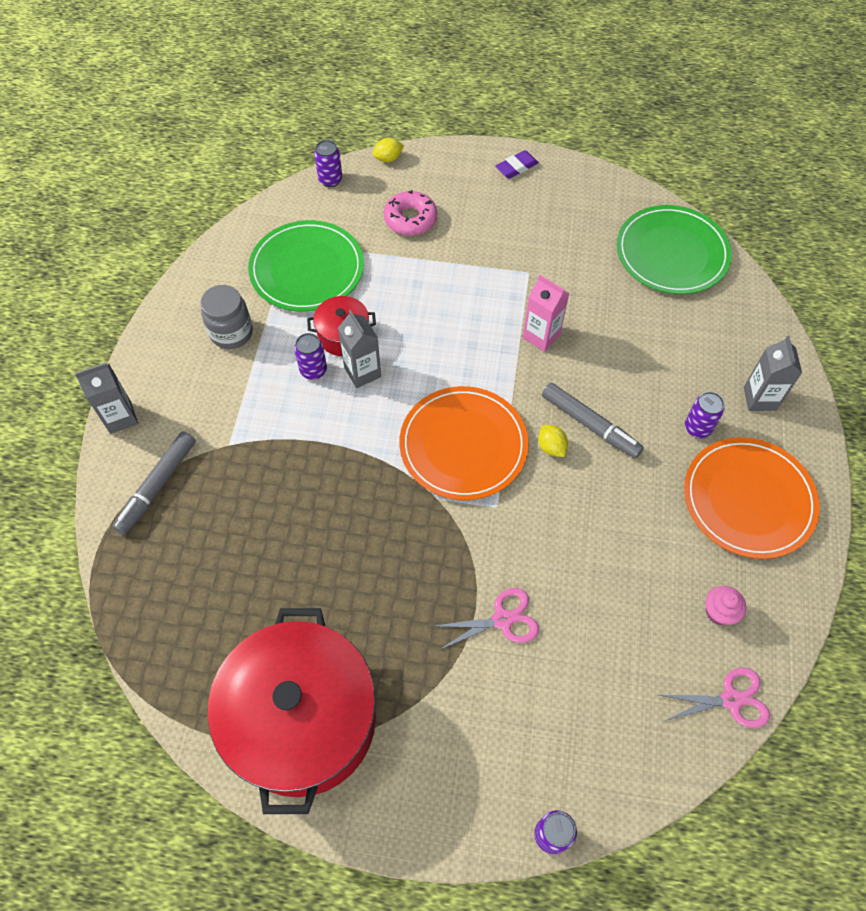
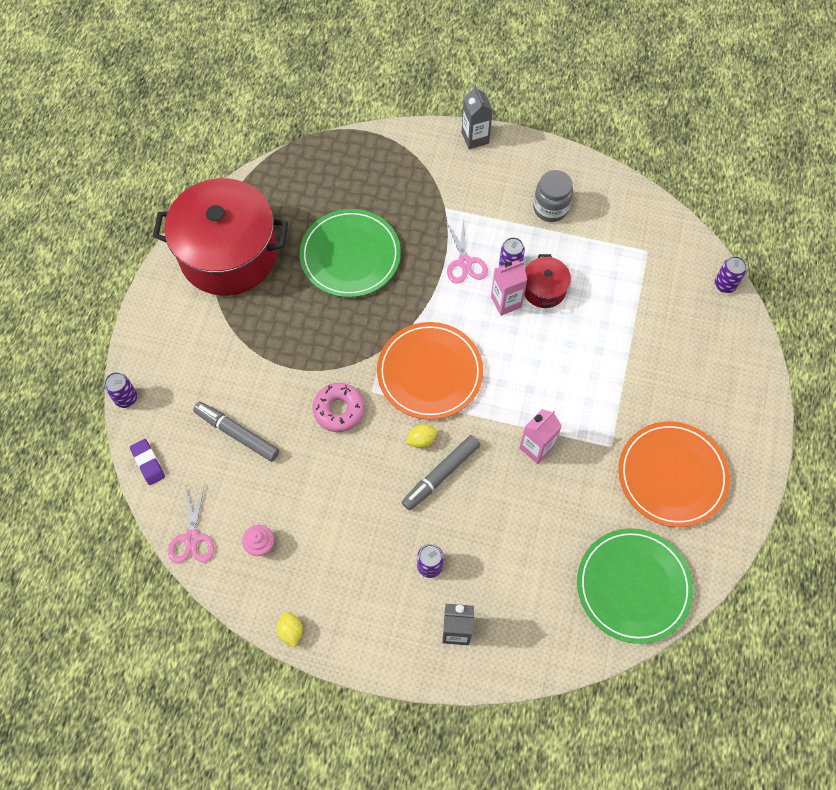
camera: 95 degrees right, 5 degrees up
grey marker [112,431,196,535] -> grey marker moved to [193,402,279,462]
green plate [248,220,364,311] -> green plate moved to [300,209,401,297]
grey carton [338,310,381,388] -> pink carton [491,260,527,316]
yellow lemon [373,138,404,162] -> yellow lemon moved to [277,612,303,648]
pink donut [384,190,437,236] -> pink donut moved to [313,383,365,432]
pink scissors [431,588,539,651] -> pink scissors moved to [446,219,488,284]
purple eraser [496,150,539,179] -> purple eraser moved to [130,439,165,485]
orange plate [684,437,820,559] -> orange plate moved to [618,422,730,527]

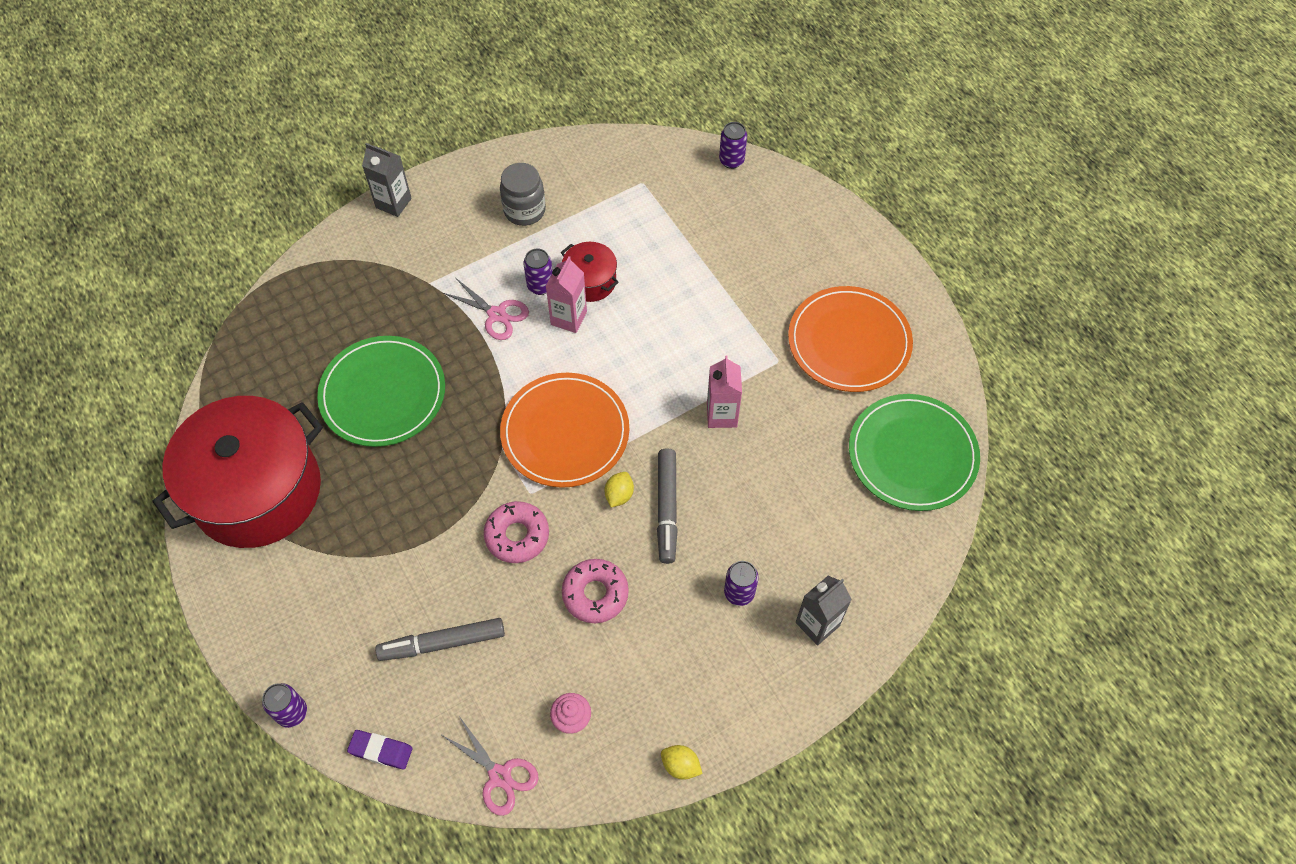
camera: 45 degrees left, 5 degrees down
none -> pink donut [562,559,629,623]

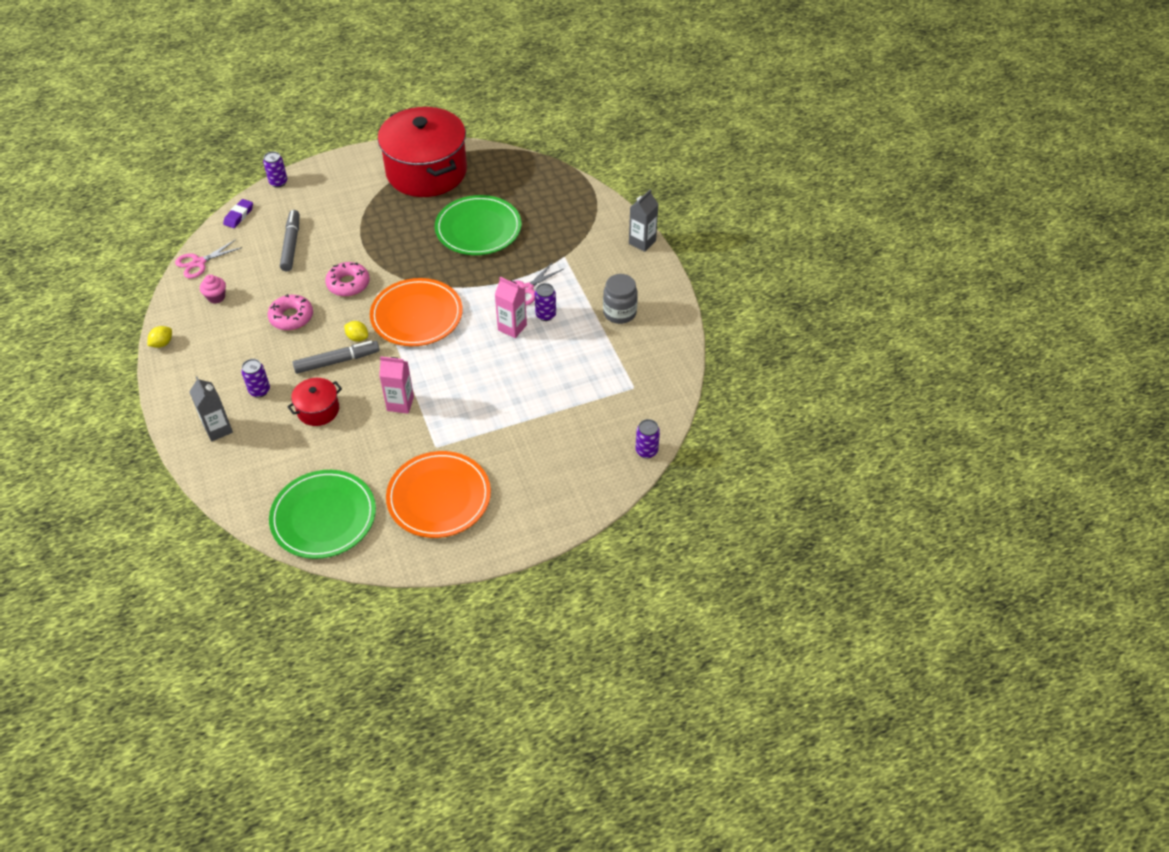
camera: 100 degrees right, 10 degrees down
red pot [561,242,619,302] -> red pot moved to [287,378,342,426]
grey marker [657,448,678,564] -> grey marker turned 150 degrees clockwise [292,341,380,374]

